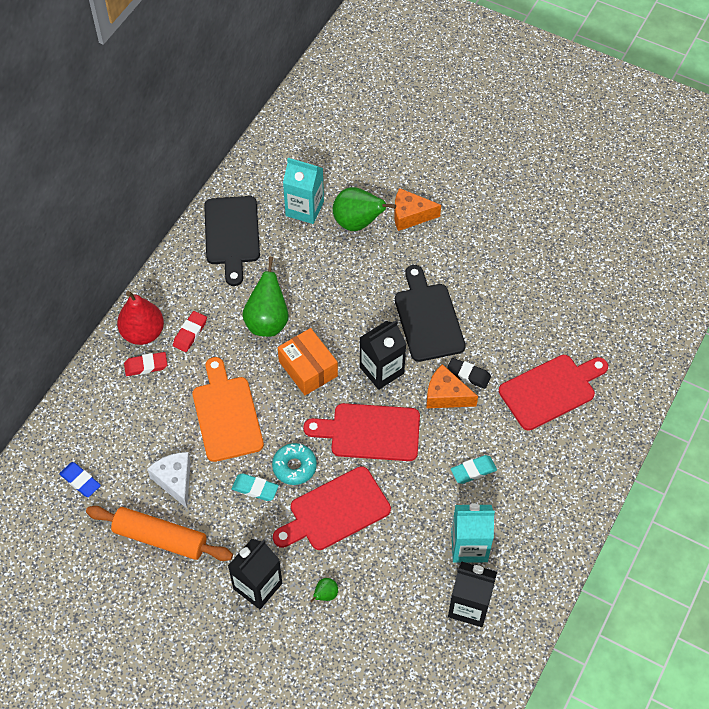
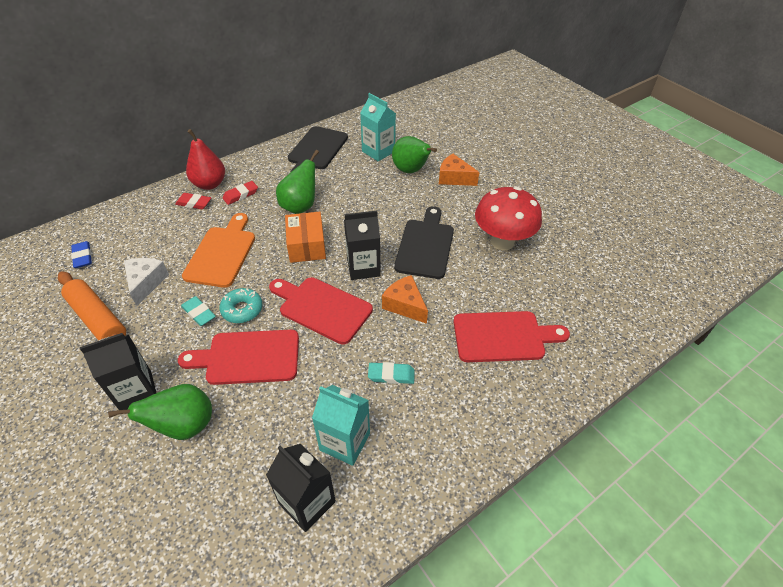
camera: 25 degrees right, 10 degrees down
green pear [310,578,338,602] -> green pear [108,384,212,440], size x2.20
black eraser [447,358,491,389] -> none
none -> red mushroom [475,187,542,250]

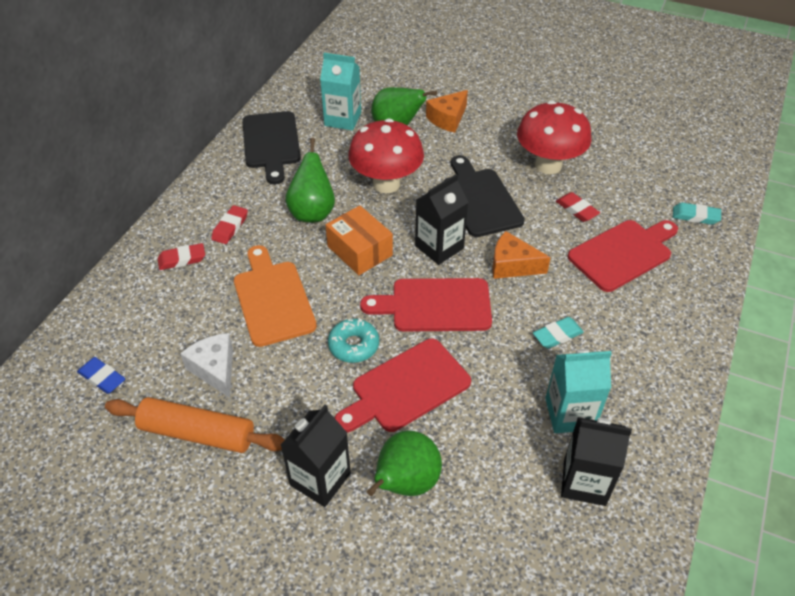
camera: 30 degrees left, 0 degrees up
turquoise eraser [181,296,216,326] -> turquoise eraser moved to [673,203,721,225]
red pear [186,129,225,190] -> none
orange cheese [439,154,479,186] -> orange cheese turned 45 degrees counterclockwise [426,90,468,133]
none -> red mushroom [348,118,424,193]
none -> red eraser [556,192,600,222]

